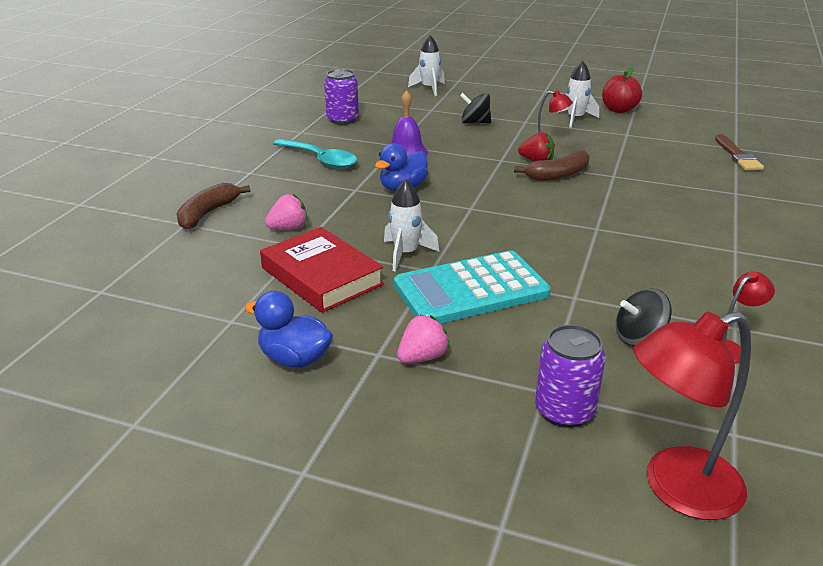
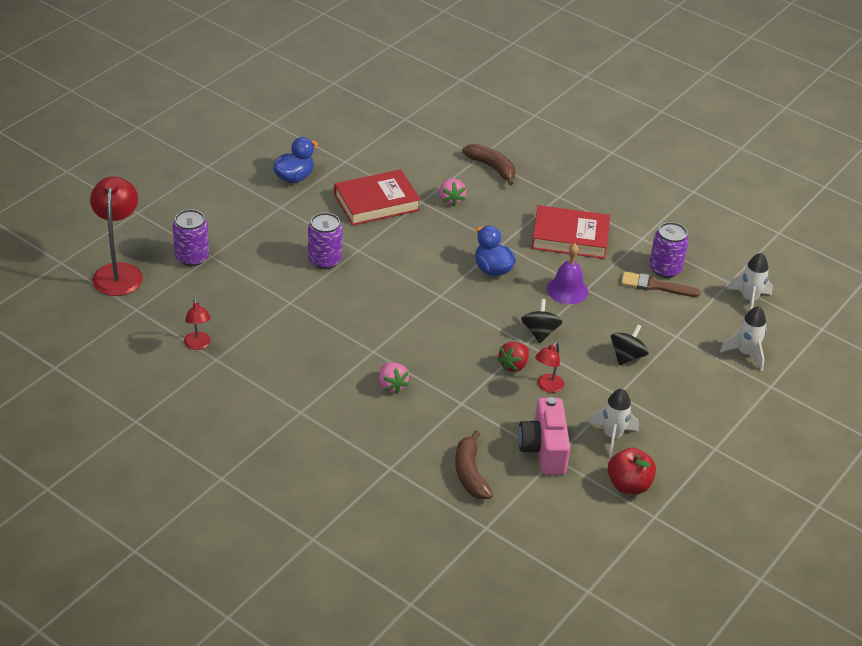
camera: 105 degrees right, 10 degrees up
turquoise spoon [273,139,357,169] -> red book [531,205,610,259]
white rocket [384,179,439,272] -> white rocket moved to [727,253,773,311]
turquoise calculator [394,250,551,324] -> purple can [308,213,343,269]
pink strawberry [397,314,450,363] -> pink strawberry moved to [379,362,409,394]
brown banana [514,150,589,181] -> brown banana moved to [455,430,493,499]
black spinning top [616,288,672,346] -> black spinning top moved to [521,299,563,343]
brown brush [715,134,764,170] -> brown brush moved to [621,271,700,297]
none -> pink camera [518,397,571,475]

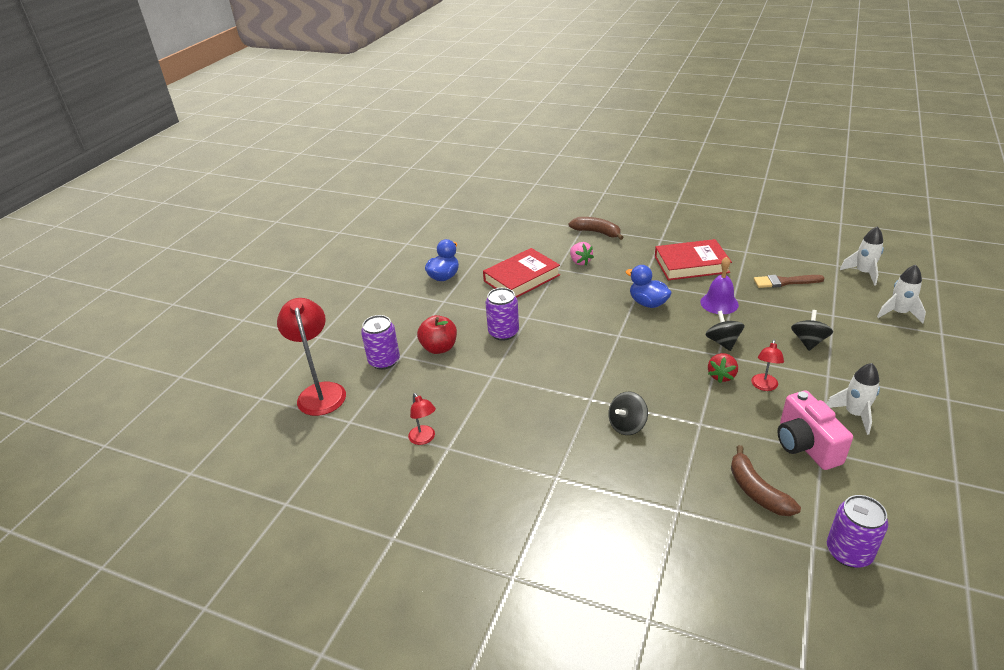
camera: 10 degrees left, 5 degrees down
pink strawberry [379,362,409,394] -> black spinning top [608,391,648,435]
red apple [608,448,656,494] -> red apple moved to [417,315,457,354]
purple can [649,222,689,278] -> purple can moved to [827,495,888,568]

